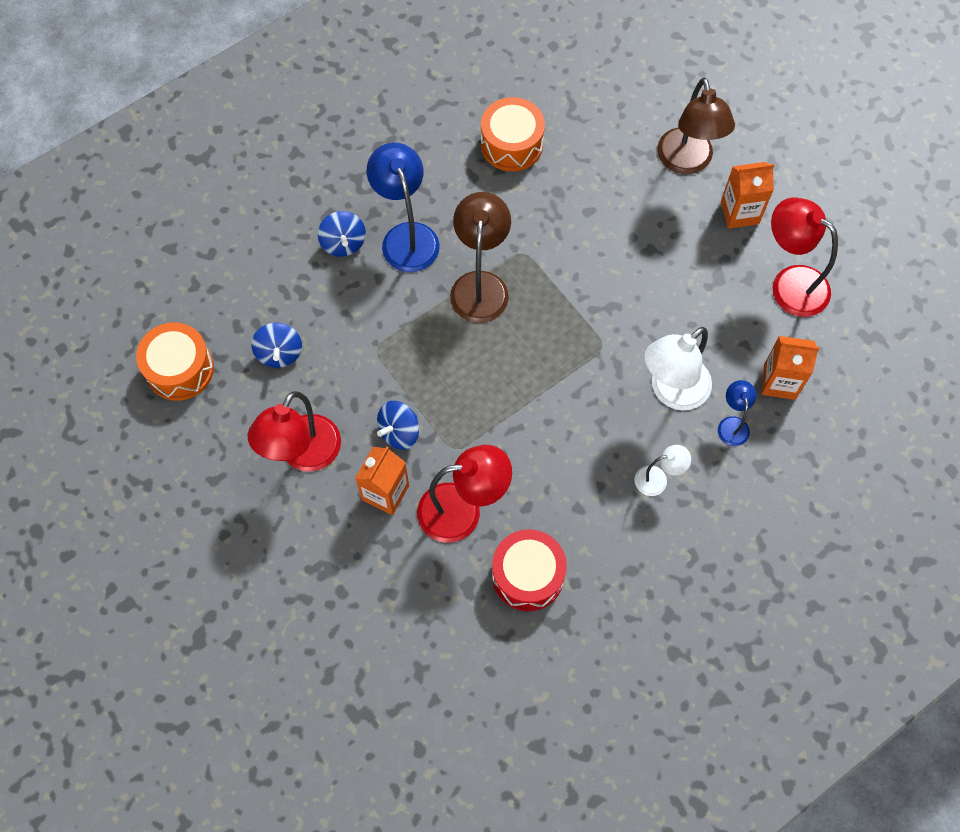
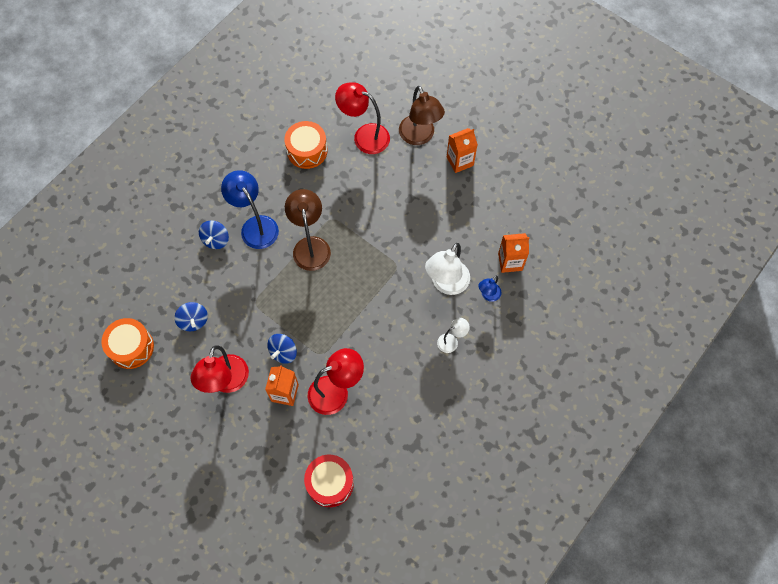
camera: 15 degrees left, 0 degrees up
blue spinning top [318,211,366,257] -> blue spinning top turned 45 degrees clockwise [199,220,229,249]
red drum [492,529,567,611] -> red drum moved to [304,455,354,507]
blue lamp [718,380,757,446] -> blue lamp turned 120 degrees counterclockwise [478,276,501,302]
red lamp [771,197,838,317] -> red lamp moved to [335,82,390,154]

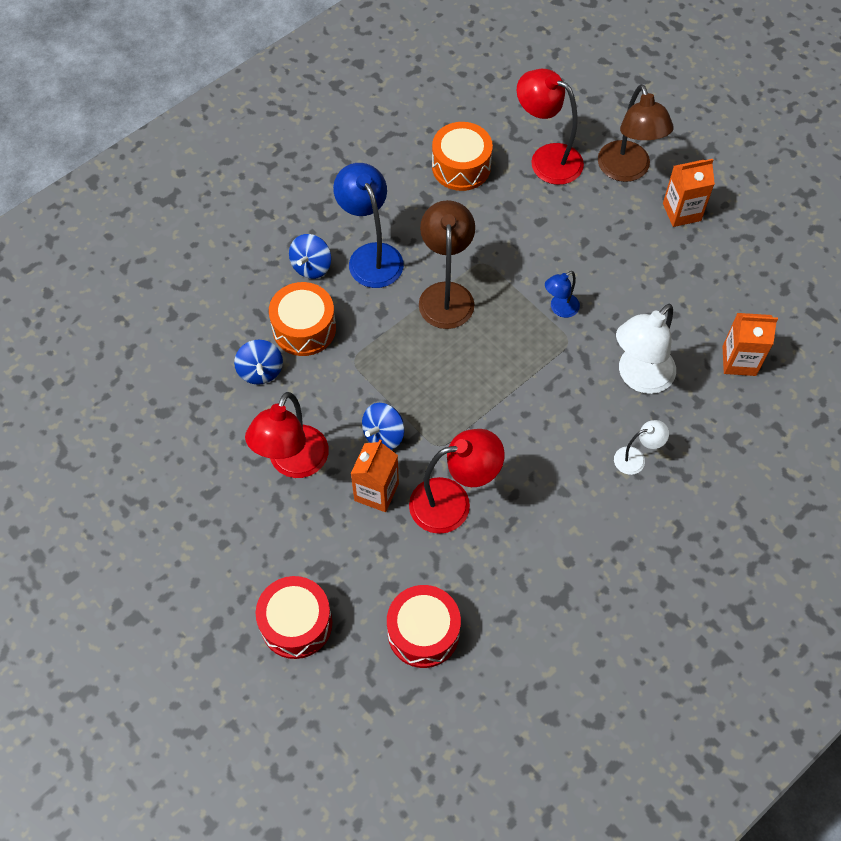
camera: 10 degrees right, 5 degrees down
orange drum [101,318,154,369] -> orange drum moved to [269,282,336,356]
blue lamp [478,276,501,302] -> blue lamp moved to [545,271,580,318]
none -> red drum [256,576,332,659]

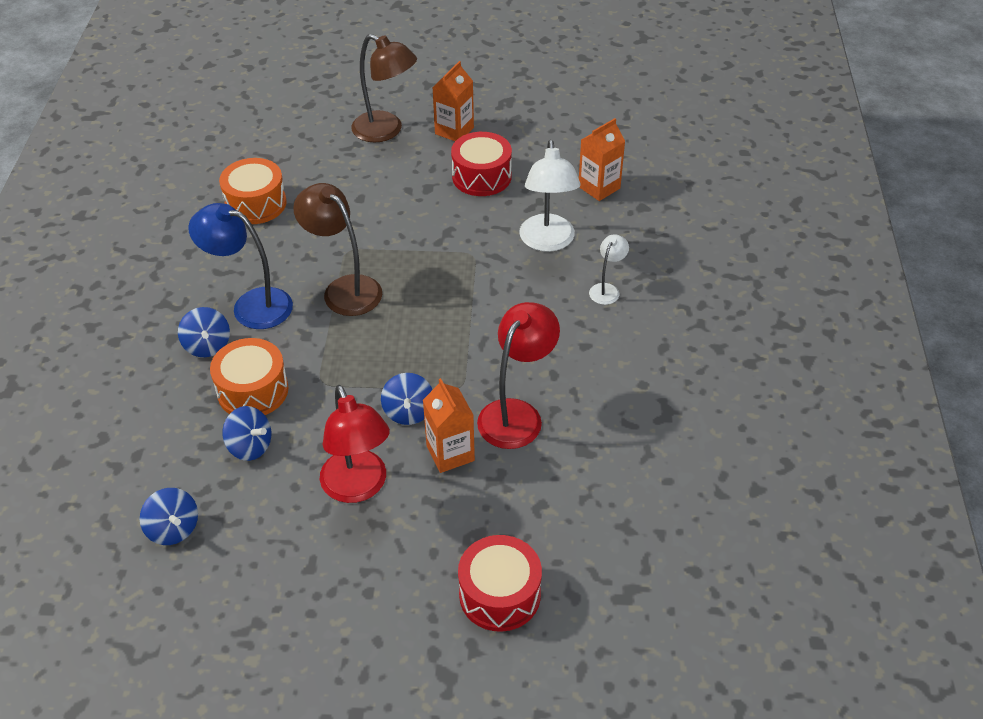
camera: 45 degrees left, 15 degrees down
red drum [387,585,461,668] -> red drum moved to [451,132,512,196]
red lamp [517,69,584,185] -> none
blue lamp [545,271,580,318] -> none
none -> blue spinning top [140,488,198,545]

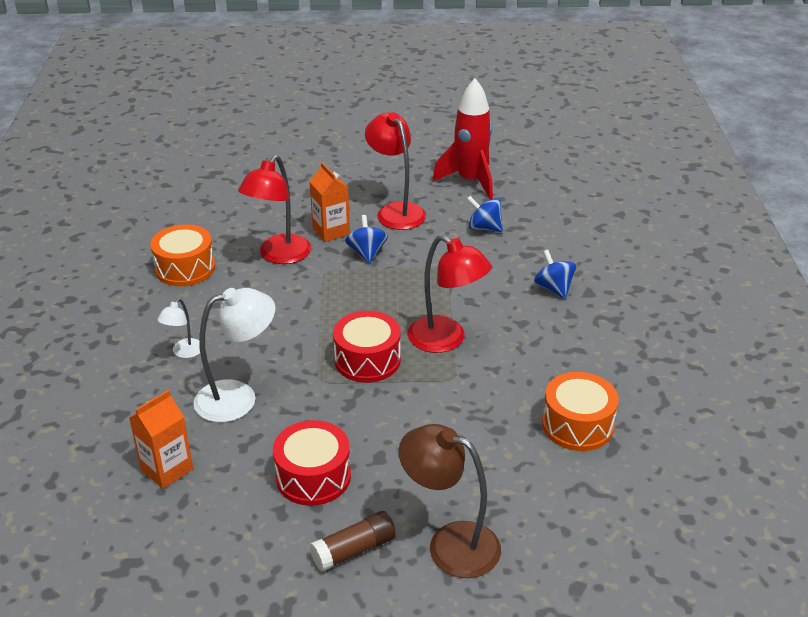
camera: 175 degrees right, 10 degrees down
blue spinning top [140,488,198,545] -> none
blue lamp [188,203,293,329] -> none
orange drum [210,338,289,415] -> orange drum moved to [150,224,215,286]
brown lamp [293,183,382,316] -> red lamp [408,235,492,353]
orange carton [432,61,474,141] -> brown glue stick [310,511,396,571]
red drum [458,535,542,632] -> red drum moved to [333,311,401,383]
white lamp [519,140,580,252] -> white lamp turned 75 degrees clockwise [193,288,275,422]
none -> red rocket [432,78,493,199]

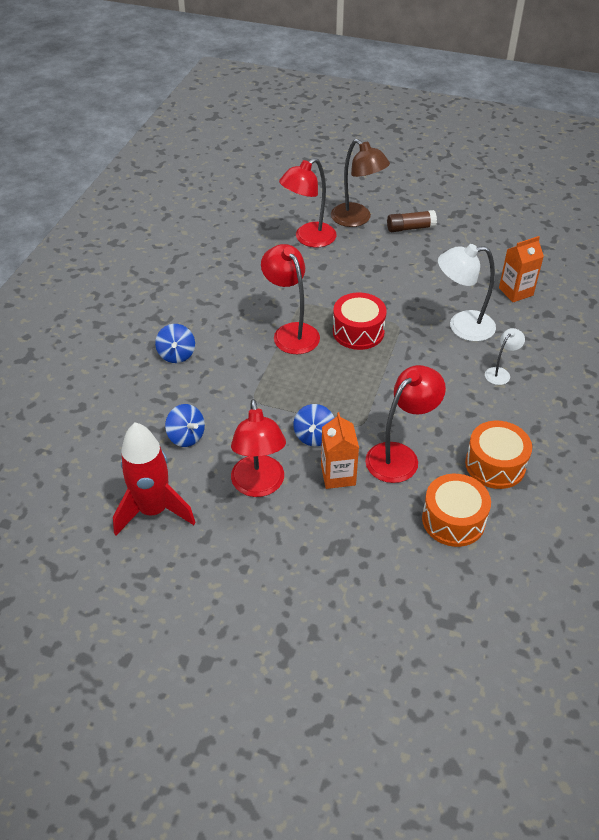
camera: 160 degrees left, 10 degrees up
red drum [273,420,351,506] -> none
orange drum [542,372,619,451] -> orange drum moved to [422,474,491,547]
none -> red lamp [279,158,337,247]

